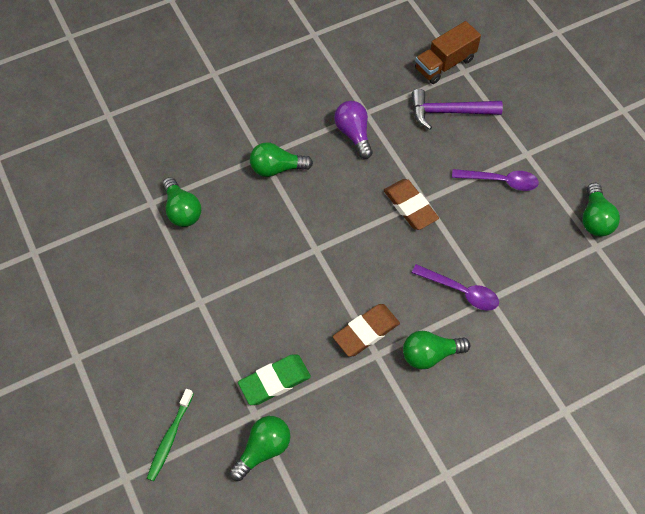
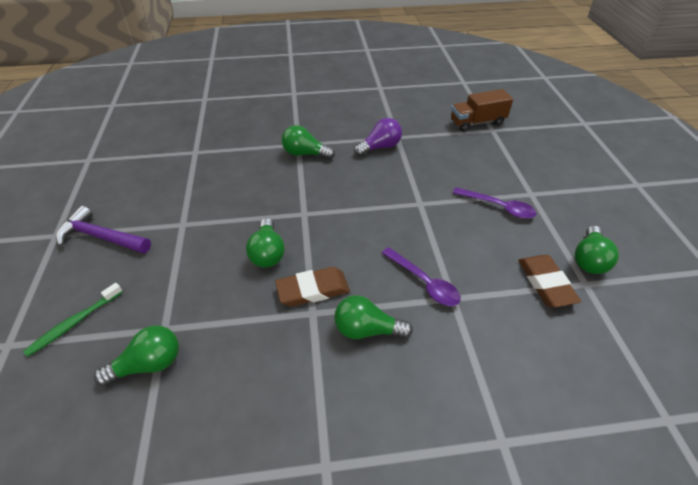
camera: 20 degrees right, 15 degrees down
green light bulb [163,177,201,227] -> green light bulb moved to [246,218,285,268]
green eraser [238,355,311,405] -> none
purple light bulb [334,101,373,159] -> purple light bulb turned 60 degrees clockwise [354,118,402,156]
brown eraser [383,179,439,230] -> brown eraser moved to [518,255,581,307]
purple hammer [412,89,503,129] -> purple hammer moved to [56,206,151,254]

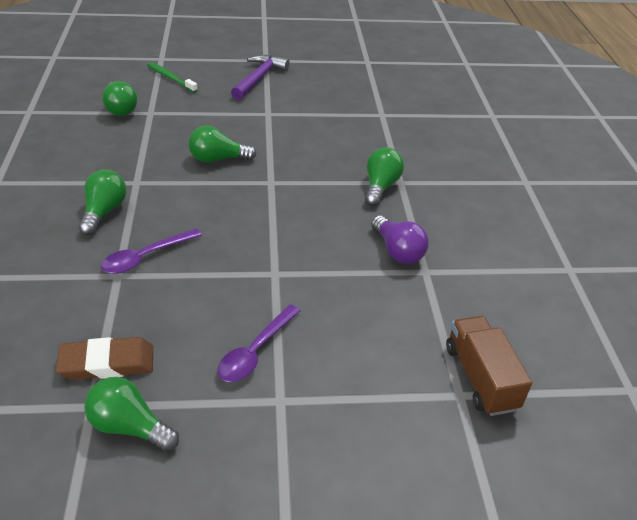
camera: 90 degrees right, 5 degrees down
brown eraser [275,267,350,307] -> none

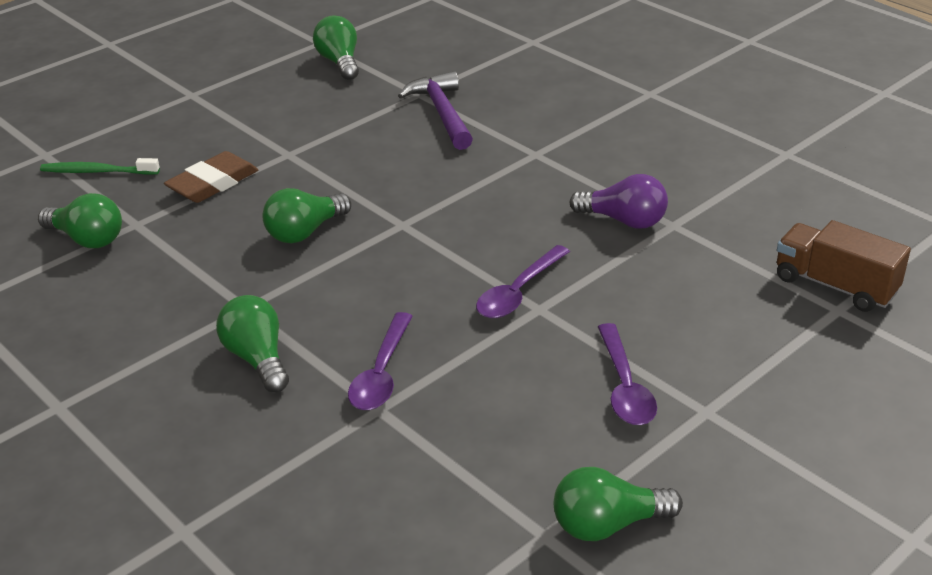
camera: 35 degrees left, 5 degrees down
brown eraser [56,337,153,380] -> brown eraser moved to [164,151,258,203]
purple hammer [231,55,290,100] -> purple hammer moved to [398,71,473,150]
green light bulb [365,147,404,206] -> green light bulb moved to [313,16,359,80]
none -> purple spoon [476,245,570,318]

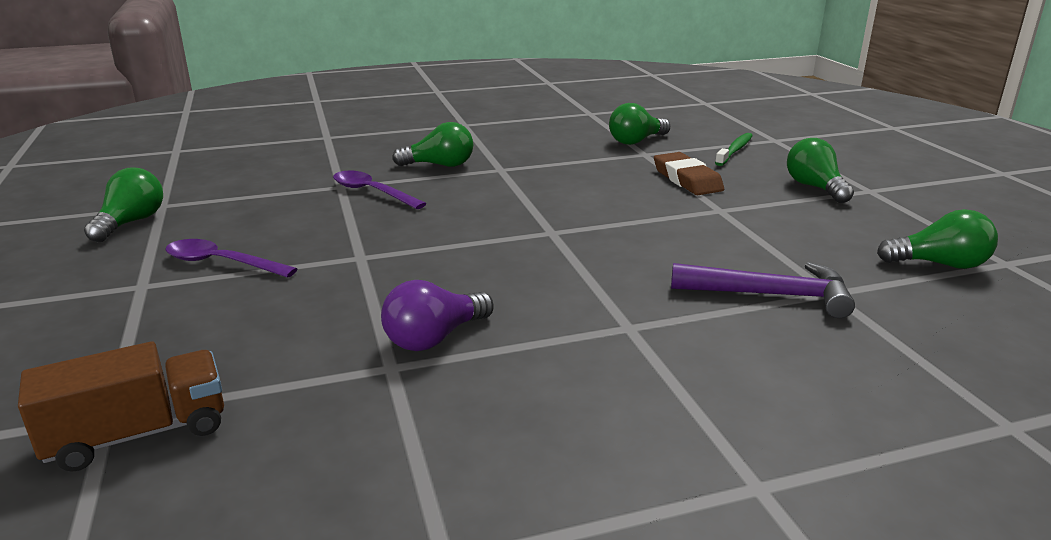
camera: 115 degrees right, 10 degrees down
green light bulb [262,188,351,243] -> green light bulb moved to [787,138,854,203]
purple spoon [476,245,570,318] -> none

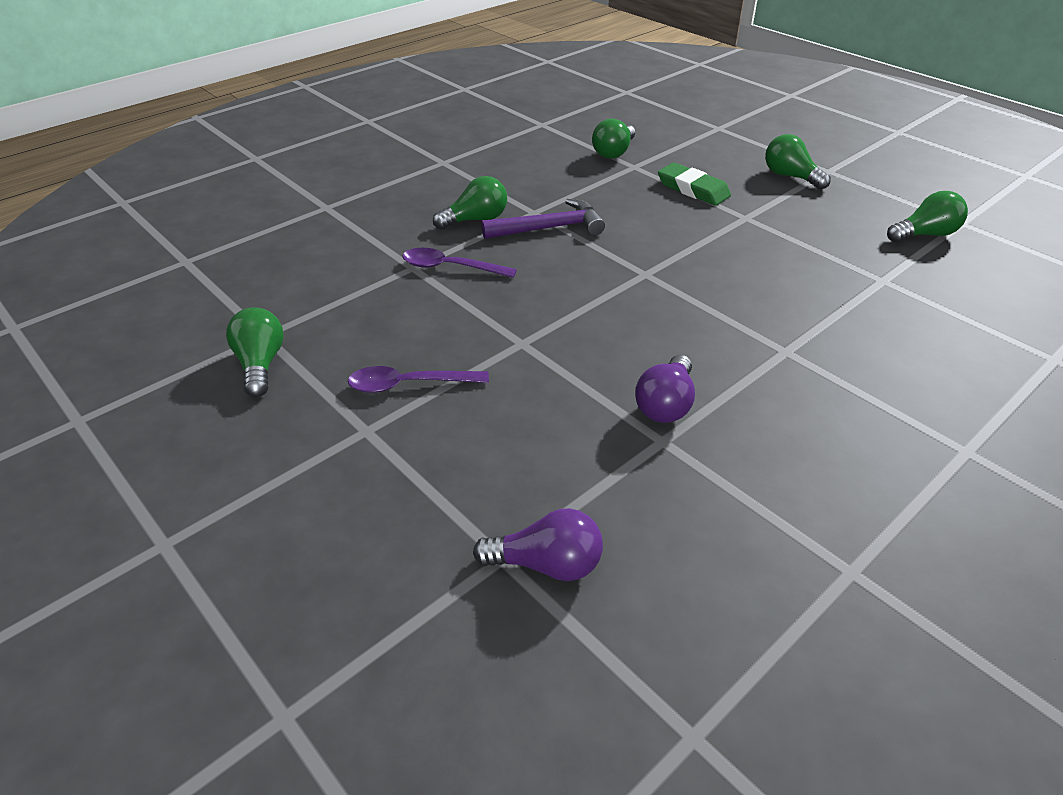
camera: 25 degrees left, 15 degrees up
brown truck [18,341,224,472] -> purple light bulb [473,508,603,581]
brown eraser [654,152,724,195] -> green eraser [658,163,731,206]
purple hammer [671,262,855,318] -> purple hammer moved to [481,199,605,239]
green toothbrush [715,133,753,166] -> none

